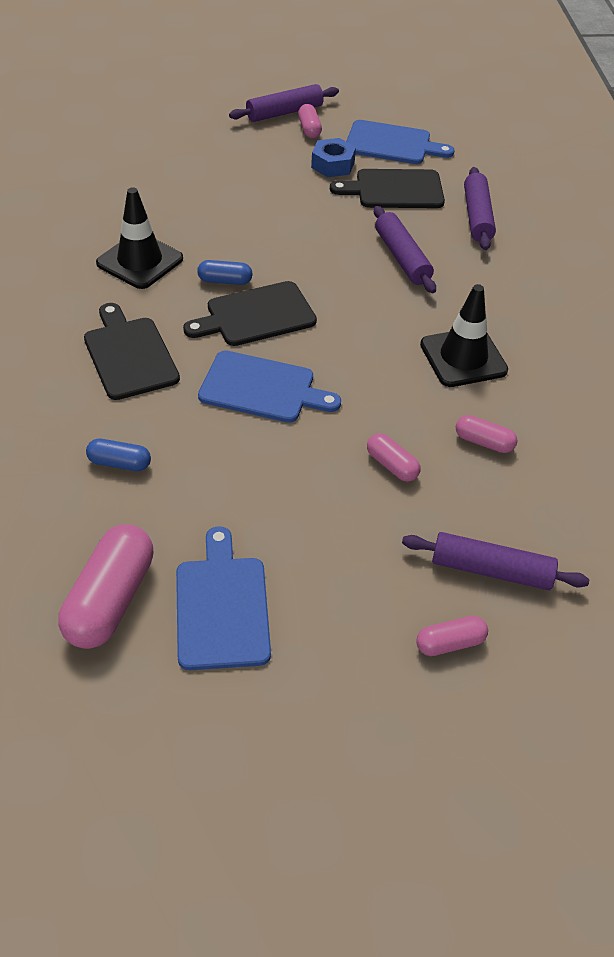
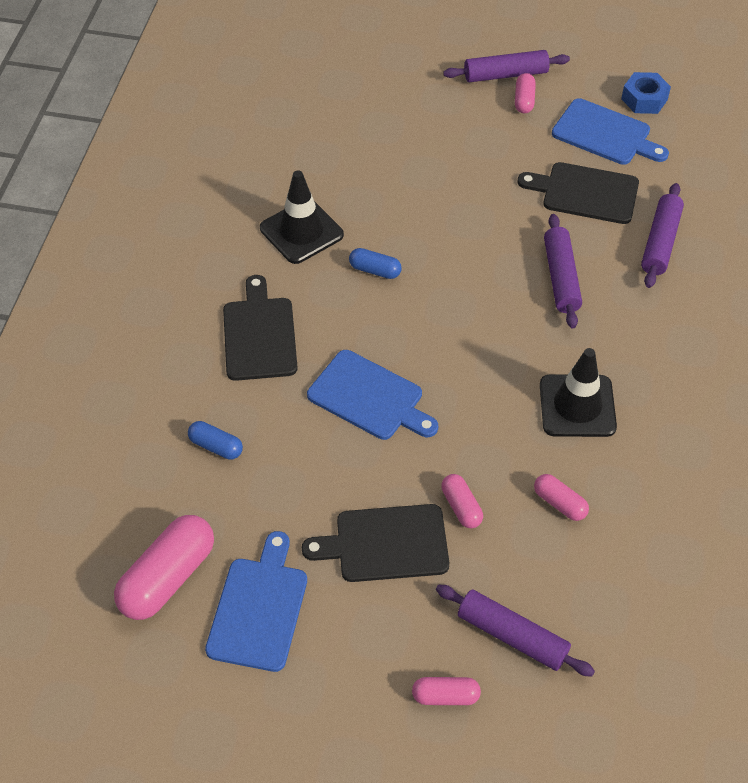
camera: 20 degrees right, 5 degrees up
black cutting board [183,281,317,346] -> black cutting board moved to [302,504,449,582]
blue nut [311,138,356,177] -> blue nut moved to [621,72,671,114]

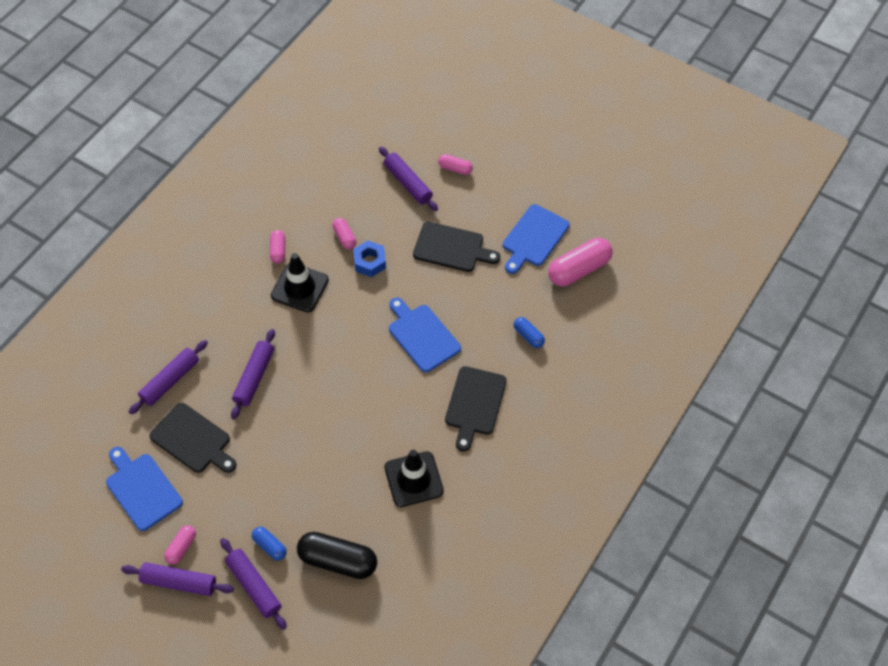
camera: 160 degrees left, 5 degrees up
blue capsule [349,248,402,279] -> blue capsule moved to [252,527,287,560]
pink capsule [441,474,483,528] -> pink capsule moved to [270,230,285,264]
blue nut [621,72,671,114] -> blue nut moved to [353,241,386,277]
none -> purple rolling pin [220,538,287,630]
none -> black capsule [297,532,377,579]

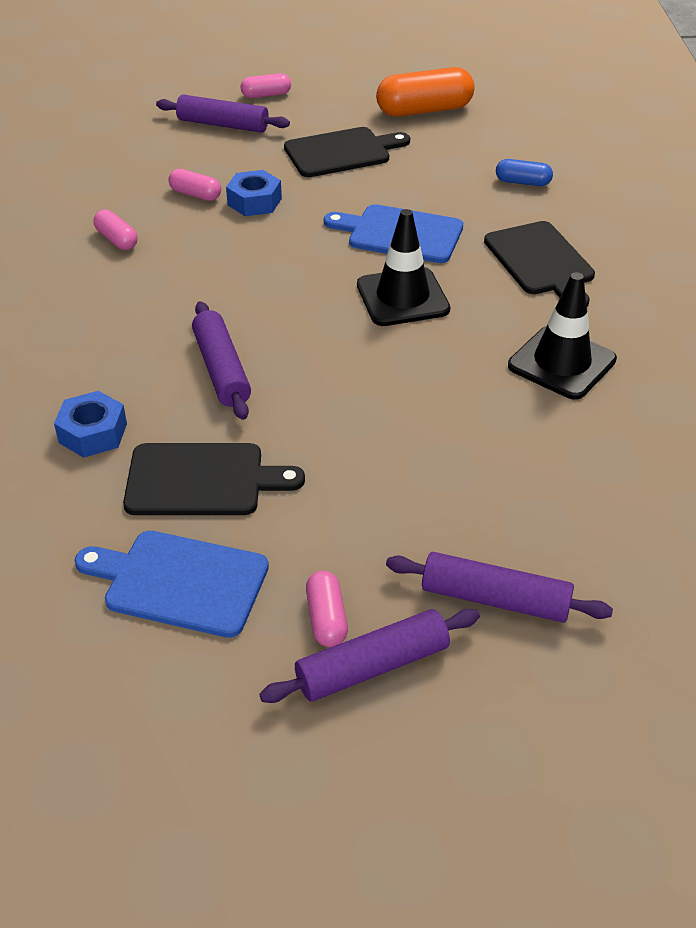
camera: 35 degrees left, 15 degrees down
purple rolling pin [129,340,208,414] -> blue nut [54,391,127,458]
blue capsule [252,527,287,560] -> none
black traffic cone [271,253,329,312] -> black traffic cone moved to [357,209,450,326]
black capsule [297,532,377,579] -> none
blue cutting board [503,204,570,274] -> orange capsule [376,67,475,117]
pink capsule [548,238,613,286] -> none

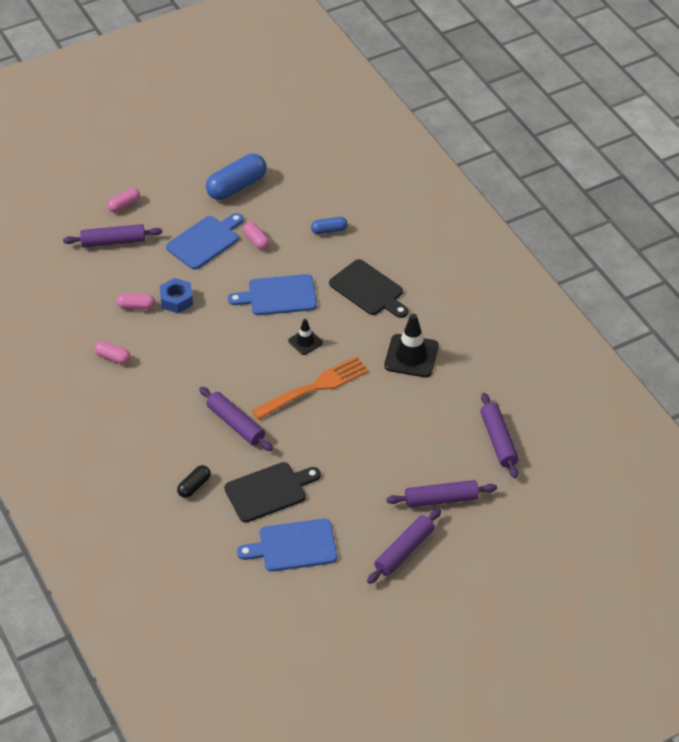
camera: 25 degrees left, 5 degrees up
blue nut [54,391,127,458] -> black capsule [177,465,211,498]
black cutting board [284,127,410,177] -> blue cutting board [166,213,244,270]
pink capsule [306,571,348,647] -> pink capsule moved to [243,222,270,250]
black traffic cone [357,209,450,326] -> black traffic cone [288,319,323,355], size x0.56
orange capsule [376,67,475,117] -> blue capsule [206,154,267,200]
none -> orange fork [251,356,369,420]
none -> purple rolling pin [480,393,519,478]

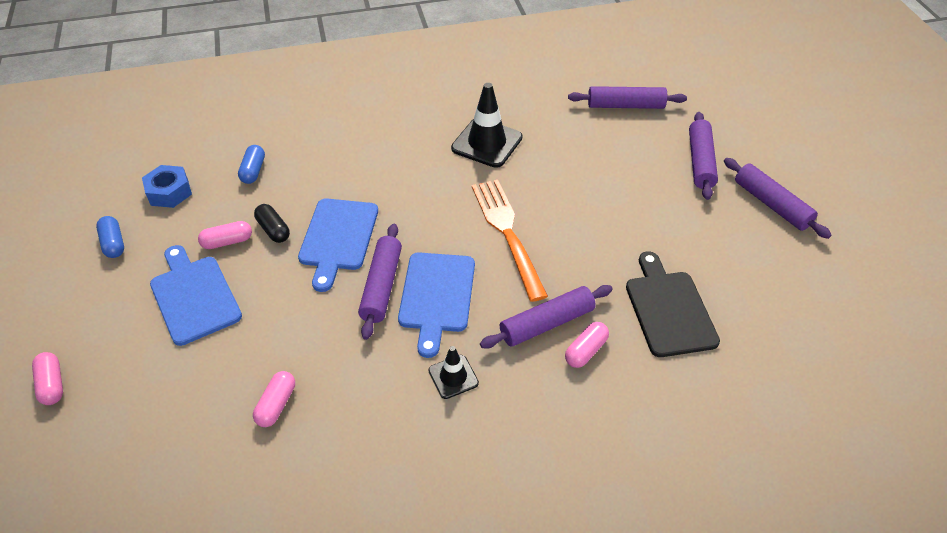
camera: 75 degrees left, 0 degrees up
purple rolling pin [63,224,162,248] -> purple rolling pin moved to [358,224,402,340]
pink capsule [94,341,131,364] -> pink capsule moved to [565,322,609,368]
blue nut [159,278,193,313] -> blue nut moved to [142,165,192,208]
black capsule [177,465,211,498] -> black capsule moved to [254,204,290,243]
blue capsule [206,154,267,200] -> blue capsule [96,216,124,258], size x0.52
blue cutting board [237,519,337,572] -> blue cutting board moved to [398,252,475,358]
black traffic cone [288,319,323,355] -> black traffic cone moved to [428,346,479,399]
black cutting board [329,259,408,318] -> none

